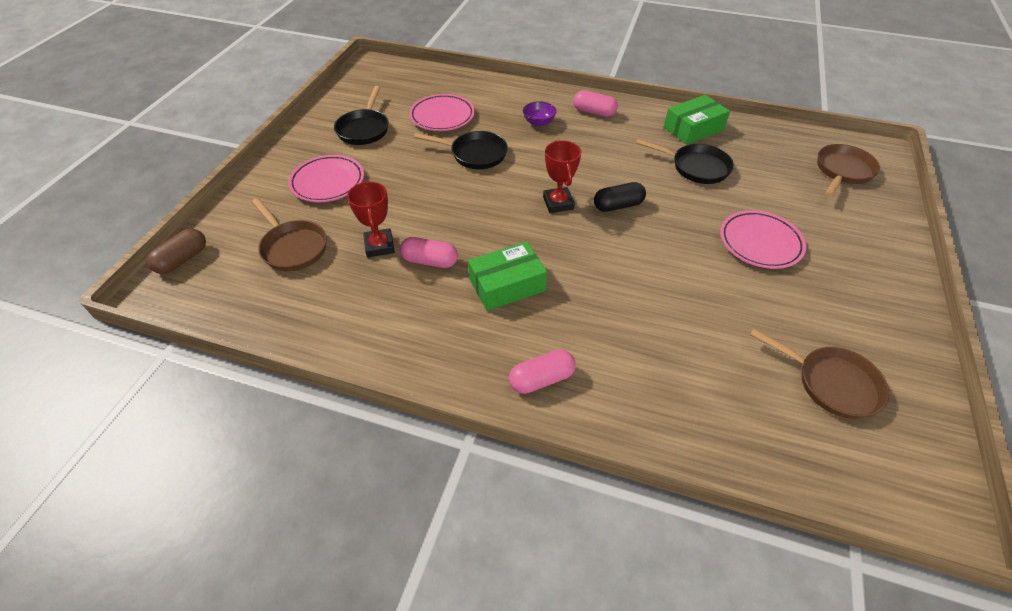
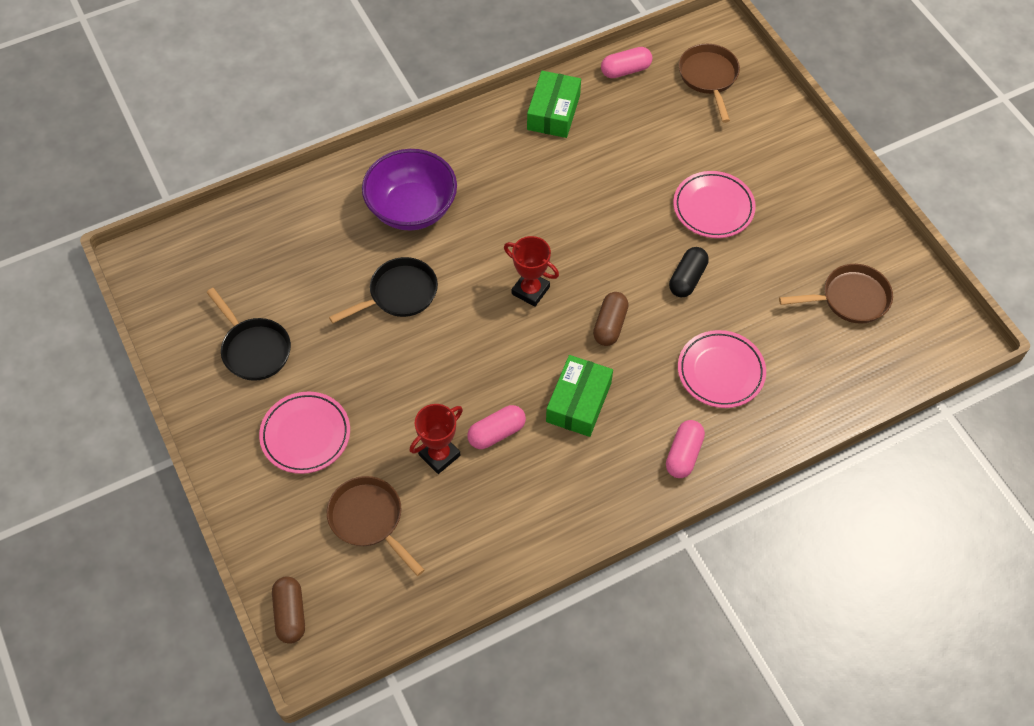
camera: 45 degrees left, 10 degrees up
brown pan [252,198,327,271] -> brown pan turned 135 degrees counterclockwise [327,476,424,576]
red trophy [347,181,395,258] -> red trophy turned 75 degrees counterclockwise [410,404,463,474]
pink plate [409,94,475,131] -> pink plate moved to [678,330,766,408]
purple bowl [523,101,556,126] -> purple bowl [362,149,457,231], size x2.26
pink capsule [573,90,618,117] -> pink capsule moved to [601,47,652,78]
black capsule [594,182,646,212] -> black capsule moved to [669,247,709,298]
black pan [636,139,734,184] -> none
none -> brown capsule [593,292,629,346]

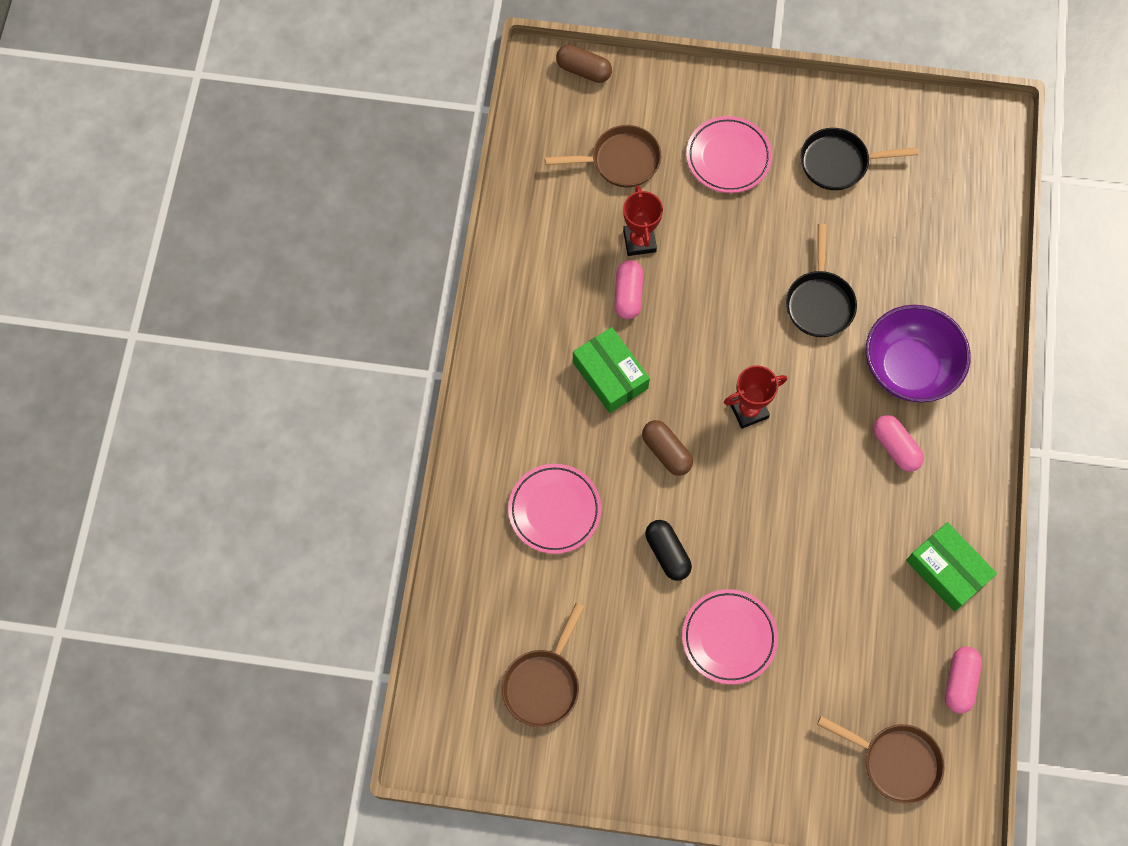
camera: 125 degrees right, 10 degrees up
pink capsule [666,420,705,478] -> pink capsule moved to [873,415,924,472]

